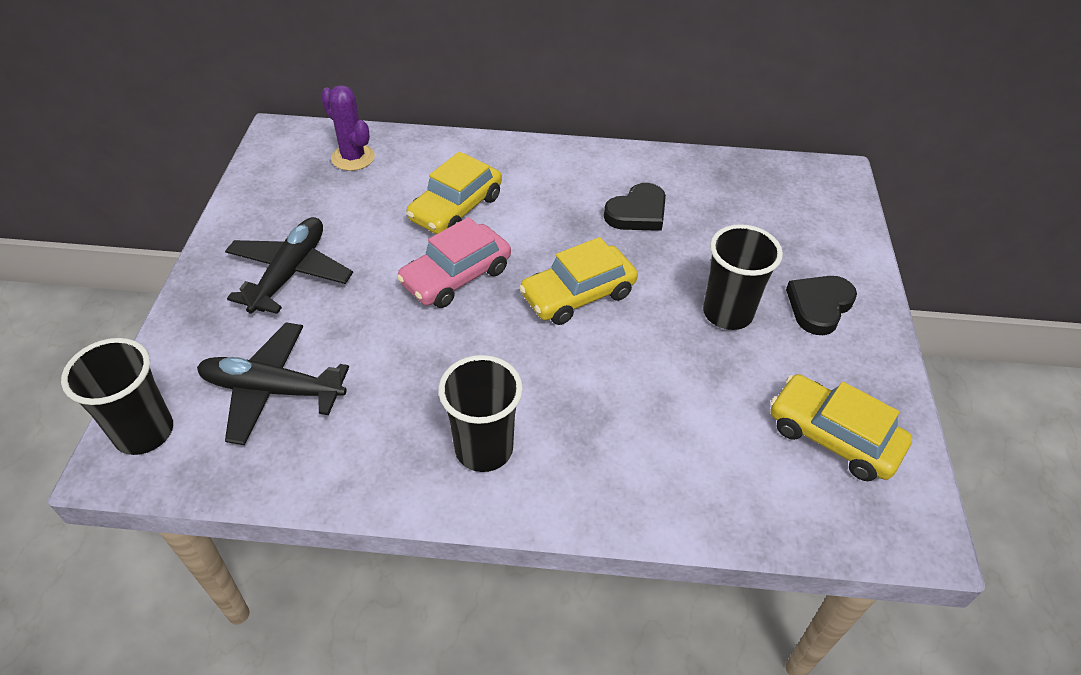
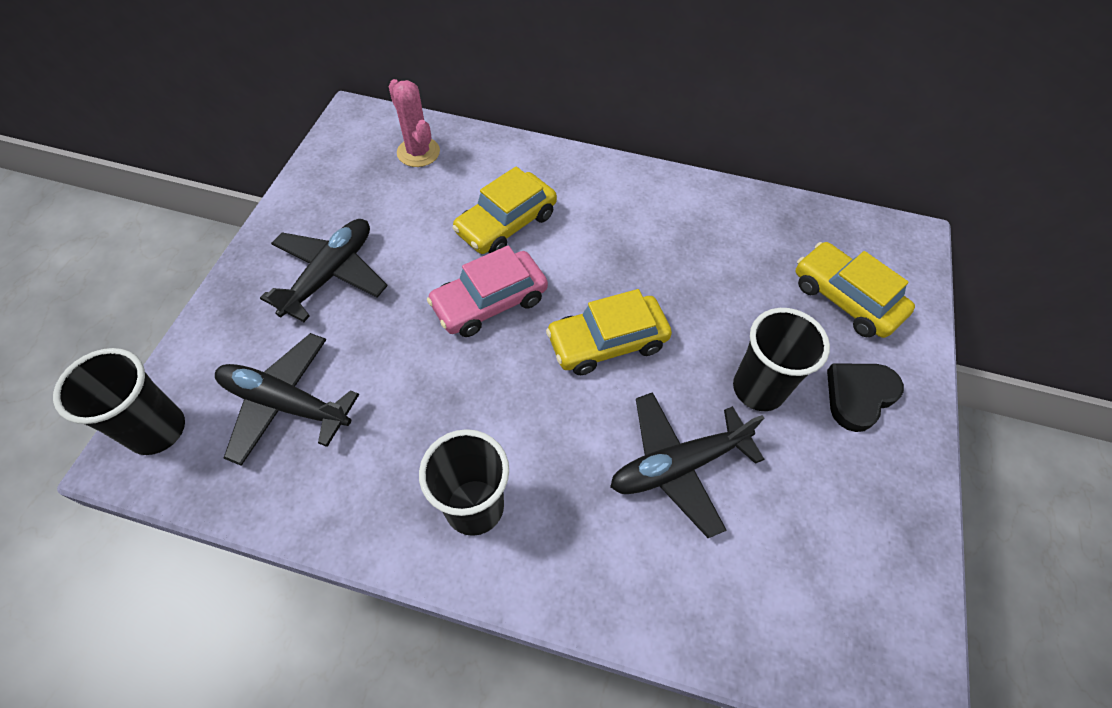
camera: 10 degrees right, 10 degrees up
purple cactus [321,85,375,171] -> pink cactus [388,79,440,167]
black heart [604,183,666,231] -> none
yellow car [770,374,912,481] -> yellow car moved to [795,242,915,338]
none -> black plane [610,392,764,538]

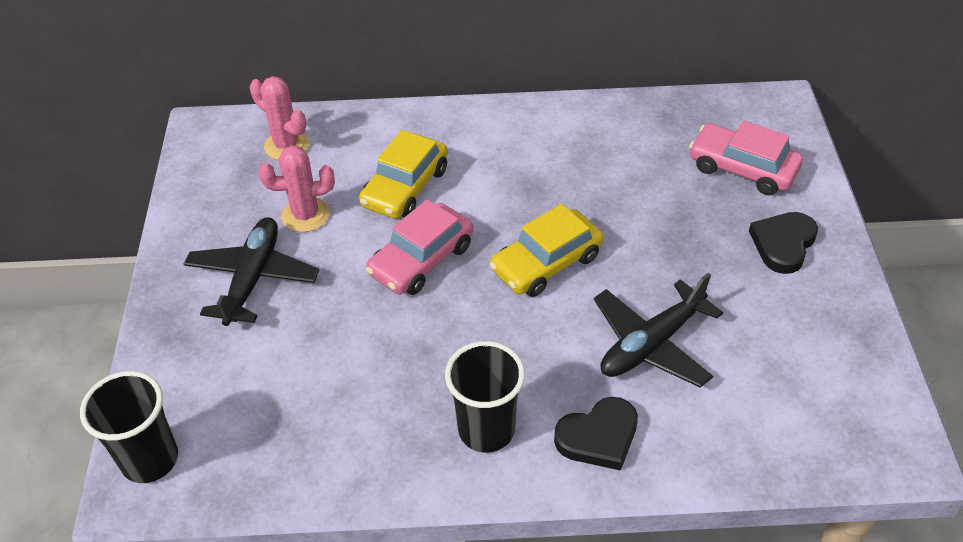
camera: 15 degrees left, 10 degrees down
black plane [215,333,359,466] -> none
black cup [733,308,830,411] -> none
yellow car [795,242,915,338] -> pink car [689,121,803,195]
none -> pink cactus [258,145,335,232]
none -> black heart [554,397,638,471]

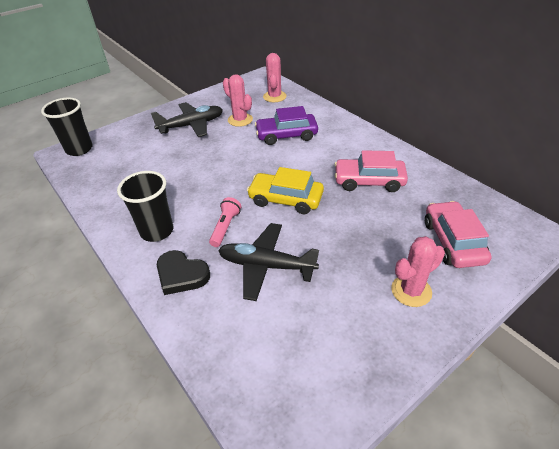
camera: 55 degrees right, 5 degrees down
yellow car [359,130,448,219] -> purple car [255,106,318,145]
pink car [366,199,473,295] -> pink car moved to [334,150,408,192]
black heart [749,212,818,274] -> pink cactus [391,236,445,307]
none -> pink flashlight [209,197,241,247]

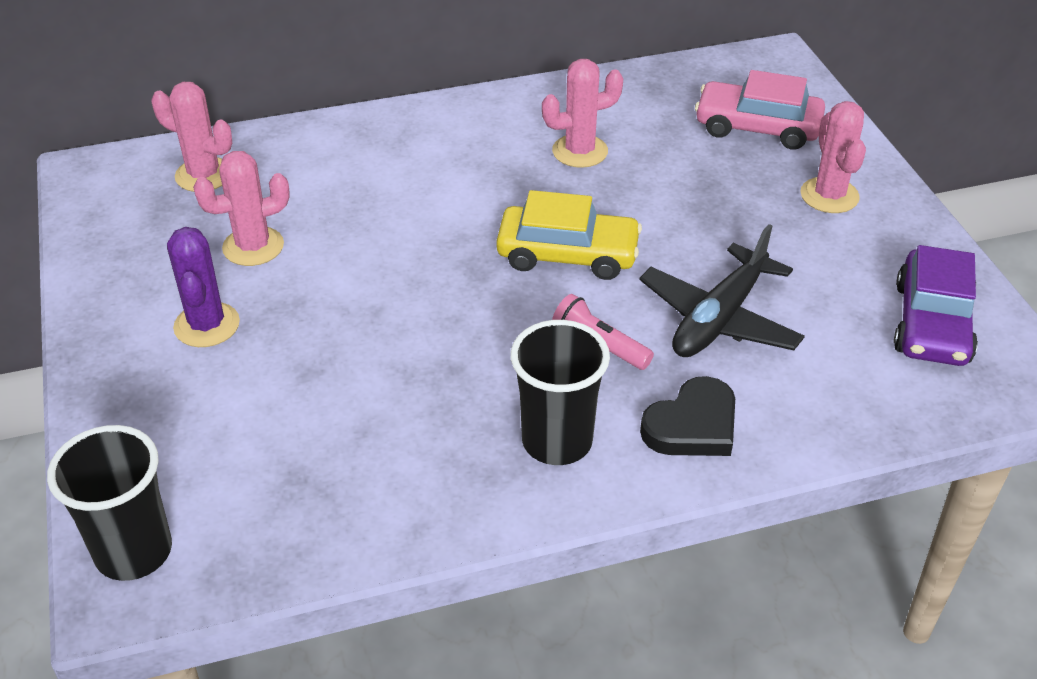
camera: 70 degrees left, 0 degrees up
black plane [151,102,223,137] -> purple cactus [167,227,240,347]
yellow car [247,167,324,214] -> yellow car turned 120 degrees counterclockwise [496,190,642,280]
purple car [255,106,318,145] -> purple car moved to [894,245,978,366]
pink car [334,150,408,192] -> pink cactus [542,59,623,168]

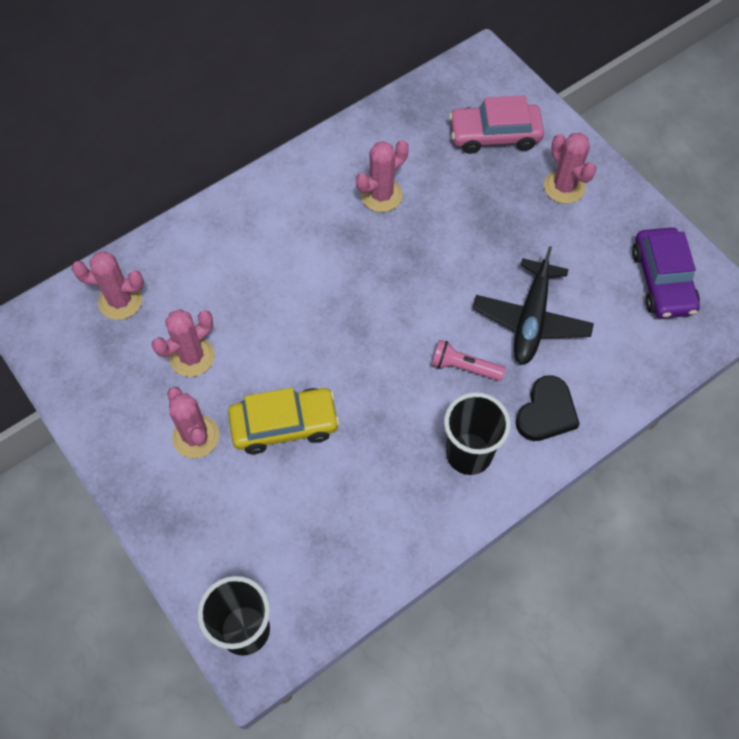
camera: 20 degrees left, 20 degrees up
purple cactus [167,227,240,347] -> pink cactus [167,387,219,458]
yellow car [496,190,642,280] -> yellow car moved to [228,388,340,454]

